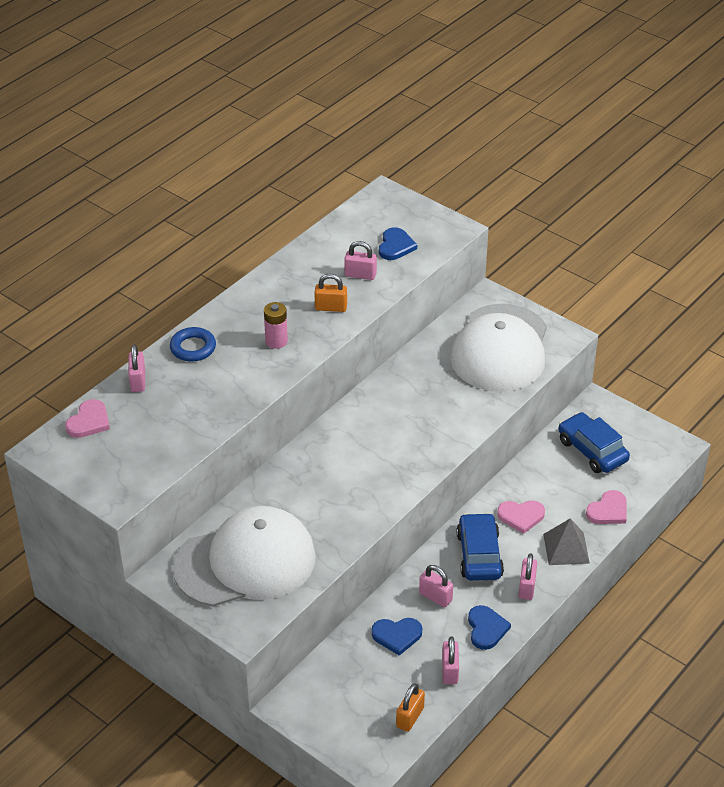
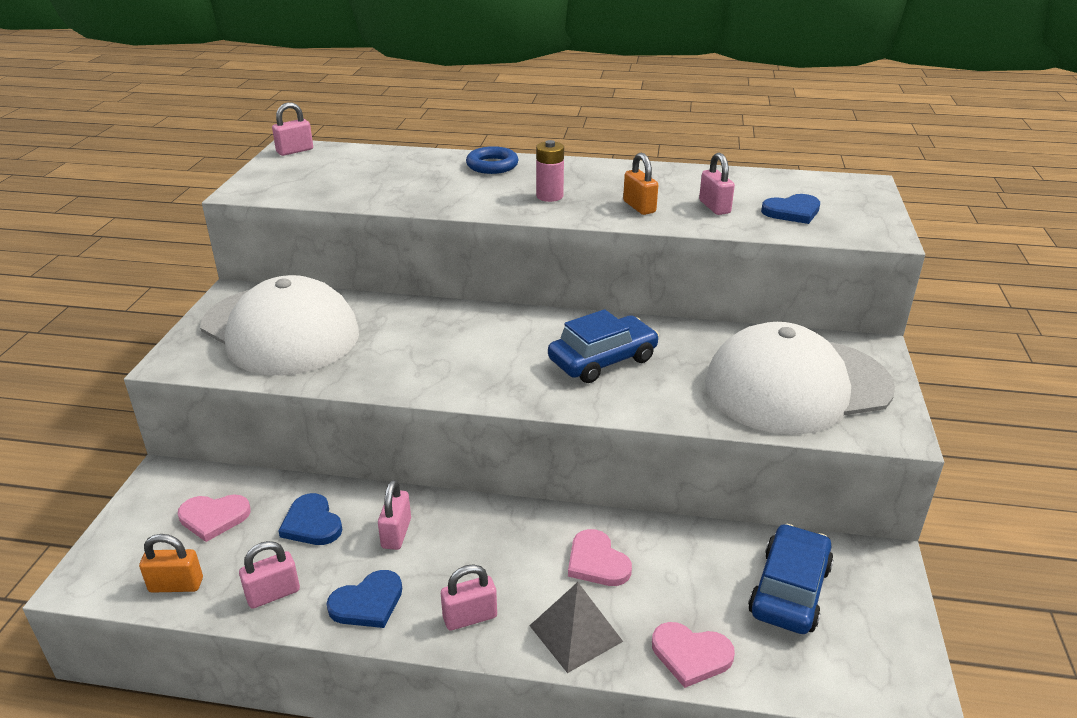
camera: 60 degrees right, 10 degrees down
pink heart [65,399,110,438] -> pink heart moved to [178,495,251,542]
pink padlock [128,344,145,392] -> pink padlock moved to [272,102,313,156]
blue car [456,513,504,581] -> blue car moved to [548,309,659,383]

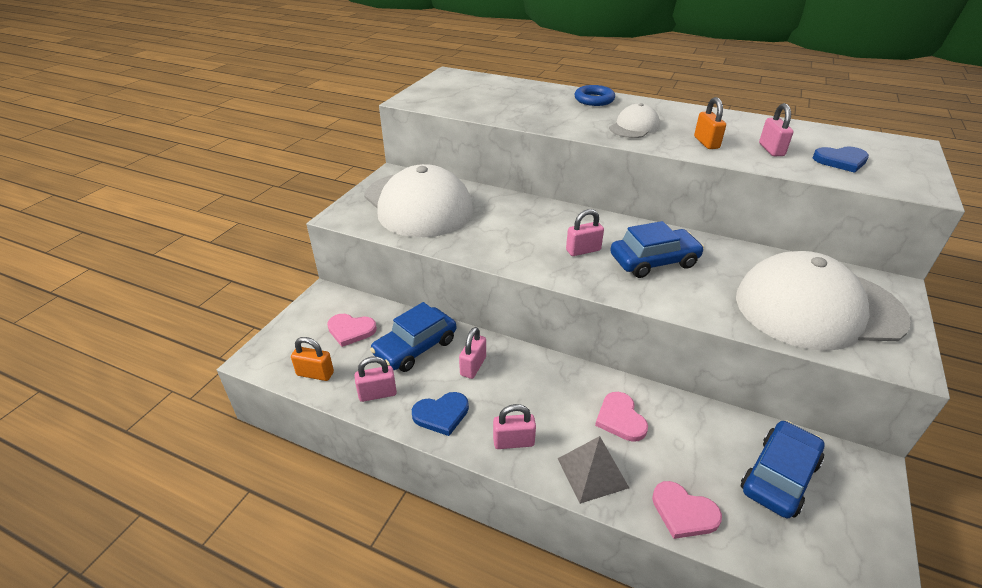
camera: 15 degrees right, 5 degrees up
pink padlock [272,102,313,156] -> pink padlock moved to [566,209,604,256]
blue heart [278,493,342,545] -> blue car [370,302,456,372]
pink battery [536,140,564,202] -> white cap [609,103,660,138]

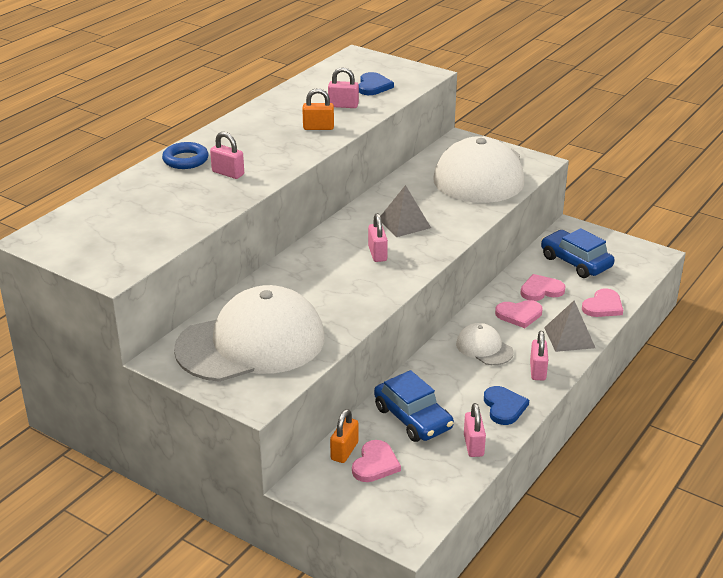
camera: 80 degrees left, 5 degrees down
orange padlock [291,337,334,381] -> orange padlock moved to [330,409,358,463]
pink padlock [459,327,486,379] -> pink padlock moved to [210,132,244,179]
white cap [609,103,660,138] -> white cap moved to [456,323,514,365]
blue car [610,221,704,278] -> grey pyramid [381,185,431,237]
none -> pink heart [520,274,566,301]

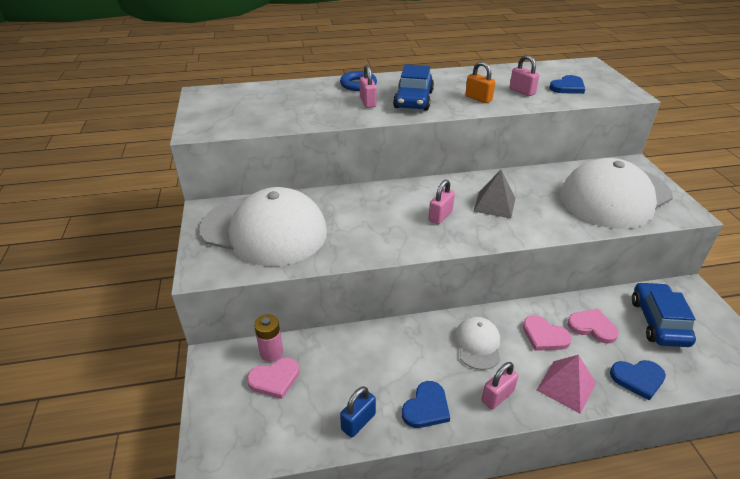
camera: 45 degrees right, 5 degrees up
orange padlock [330,409,358,463] -> pink battery [254,314,283,362]
blue car [374,370,454,442] -> blue car moved to [393,64,434,111]
pink padlock [464,403,486,457] -> blue padlock [340,386,376,438]
grey pyramid [544,300,595,352] -> pink pyramid [537,355,596,414]
pink heart [582,288,623,317] -> blue heart [610,360,666,401]

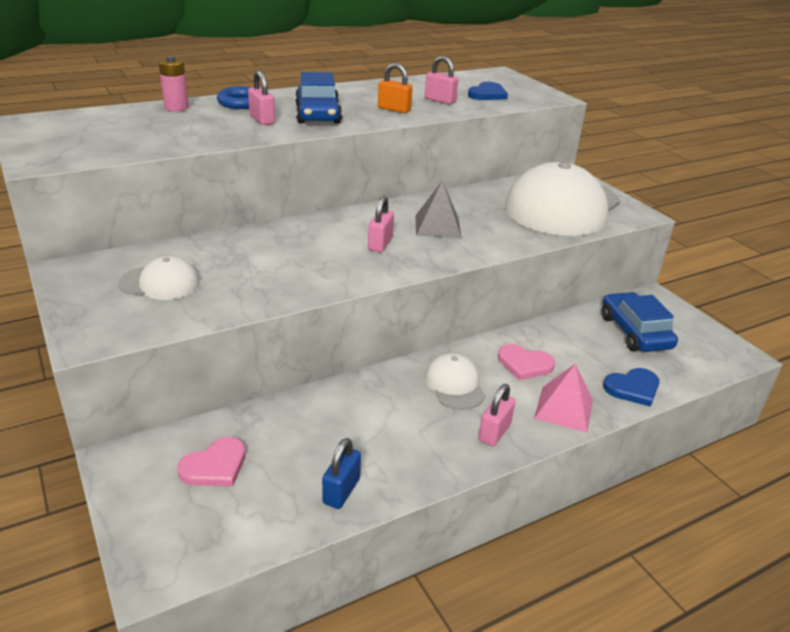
camera: 20 degrees left, 5 degrees down
white cap [200,187,327,266] -> white cap [118,256,200,300], size x0.45
pink battery [254,314,283,362] -> pink battery moved to [158,56,189,111]
blue heart [402,381,450,428] -> none
pink heart [567,309,619,344] -> none

